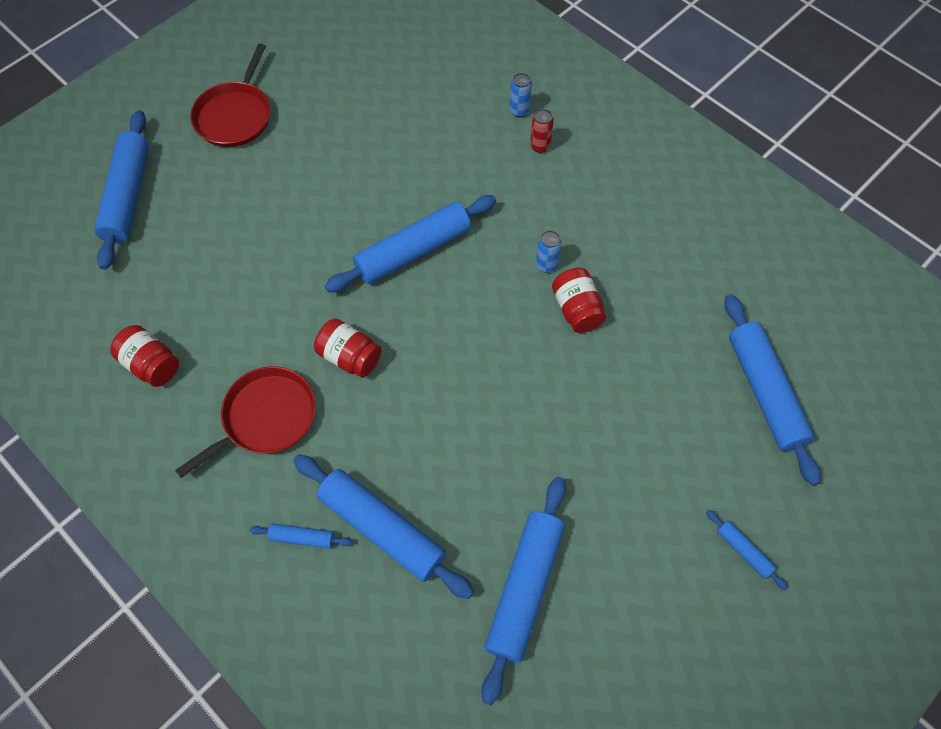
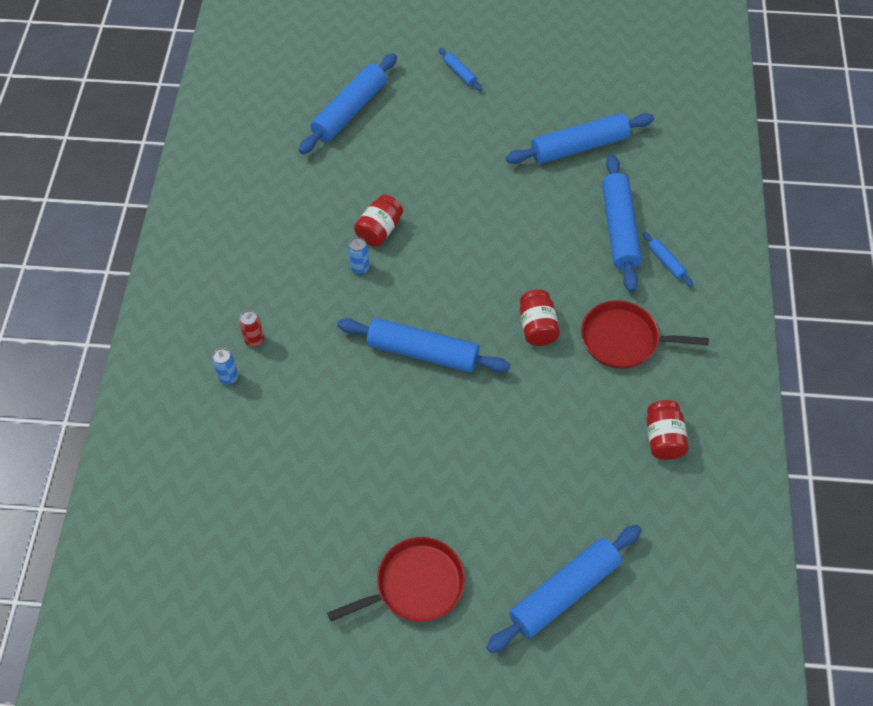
camera: 130 degrees left, 5 degrees down
blue rolling pin [706,510,788,590] -> blue rolling pin turned 45 degrees counterclockwise [439,48,482,91]

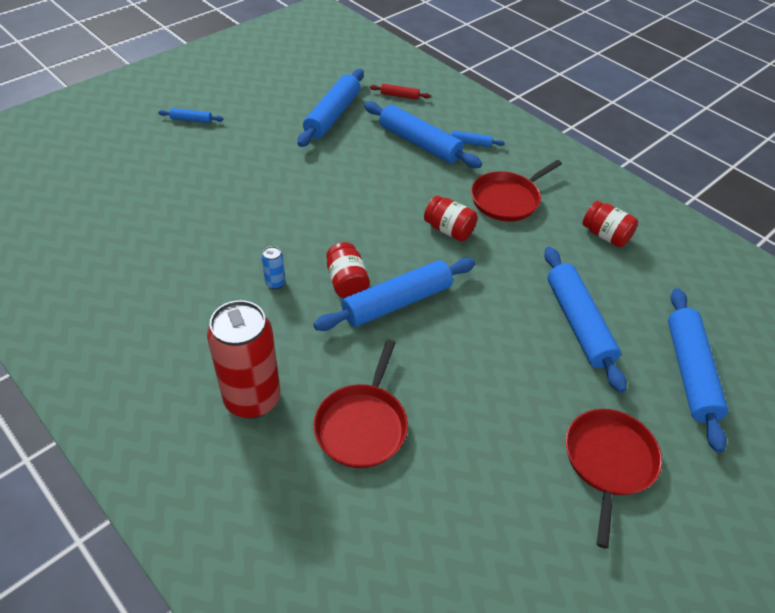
camera: 50 degrees left, 10 degrees down
blue can [212,348,238,385] -> none
red can [239,310,264,347] -> red can [207,300,280,419], size x2.45
blue rolling pin [299,53,397,154] -> blue rolling pin moved to [544,247,627,393]
red jar [354,194,403,247] -> red jar moved to [326,242,370,298]
none -> red pan [314,340,408,468]
none -> red rolling pin [370,84,431,100]

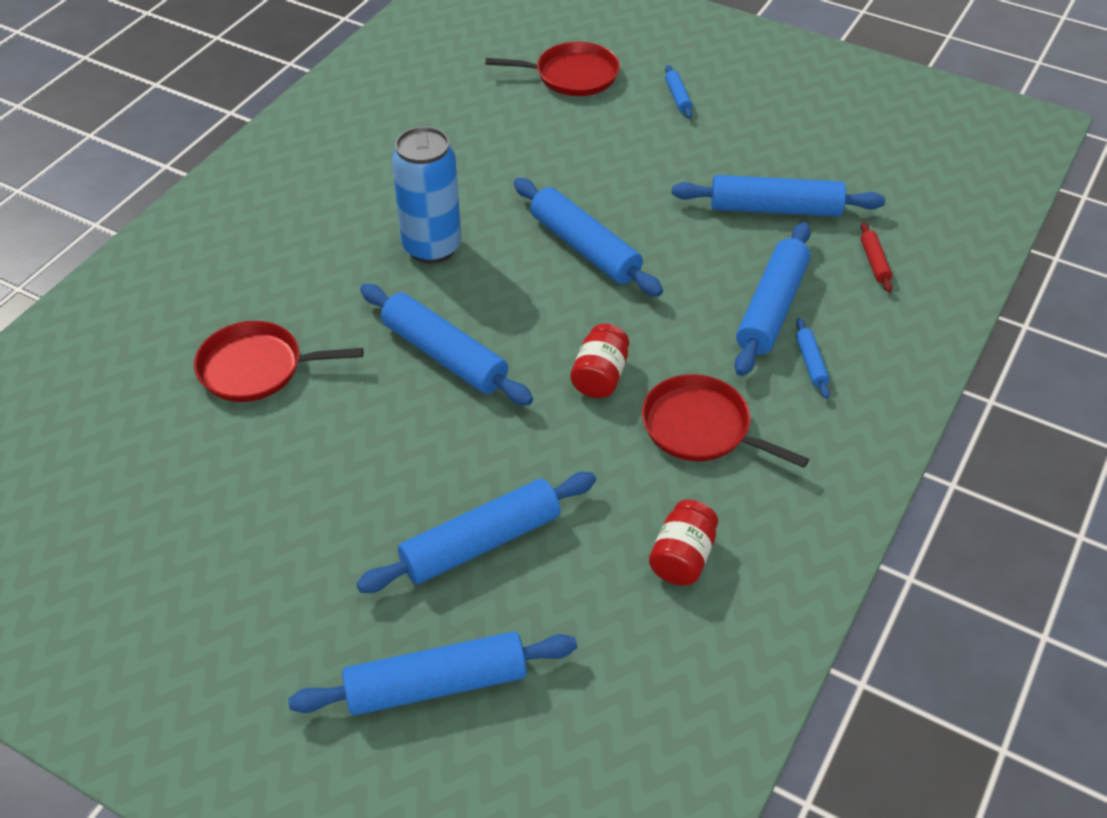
camera: 75 degrees right, 0 degrees up
red can [207,300,280,419] -> none
blue can [262,246,285,289] -> blue can [392,127,461,264], size x2.45
red jar [326,242,370,298] -> none
red pan [566,409,662,549] -> red pan moved to [485,42,620,96]
none -> blue rolling pin [514,178,663,297]

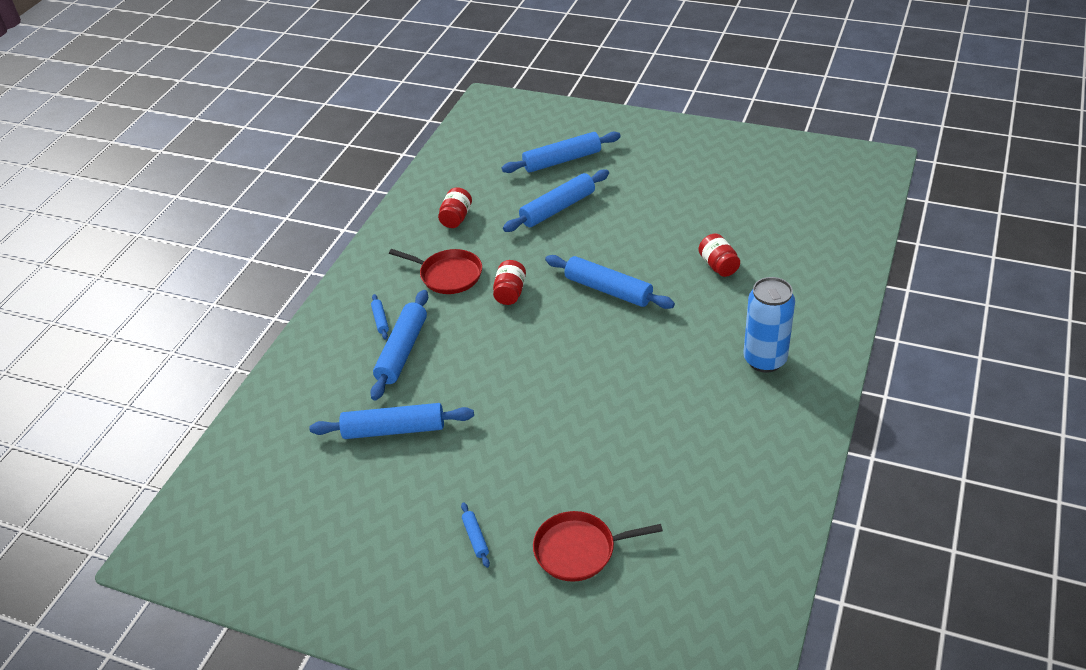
camera: 175 degrees right, 5 degrees down
red pan [194,321,364,402] -> red jar [698,234,740,277]
blue can [392,127,461,264] -> blue can moved to [744,277,795,373]
blue rolling pin [514,178,663,297] -> none
red rolling pin [861,222,893,292] -> none

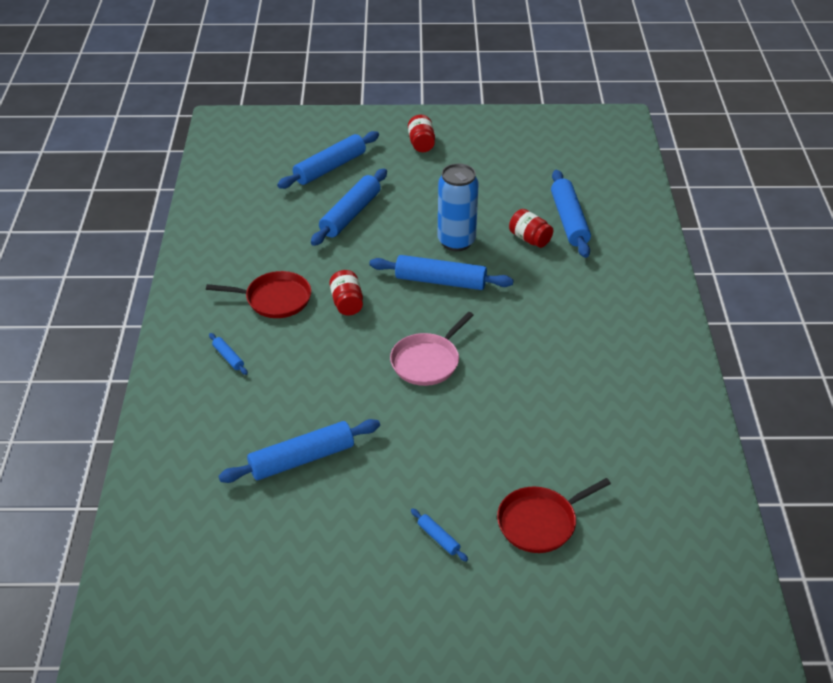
camera: 25 degrees left, 0 degrees up
blue rolling pin [370,290,428,401] -> blue rolling pin moved to [551,170,591,258]
red jar [438,187,472,228] -> red jar moved to [408,115,435,152]
blue can [744,277,795,373] -> blue can moved to [438,163,479,251]
none -> pink pan [390,312,474,386]

